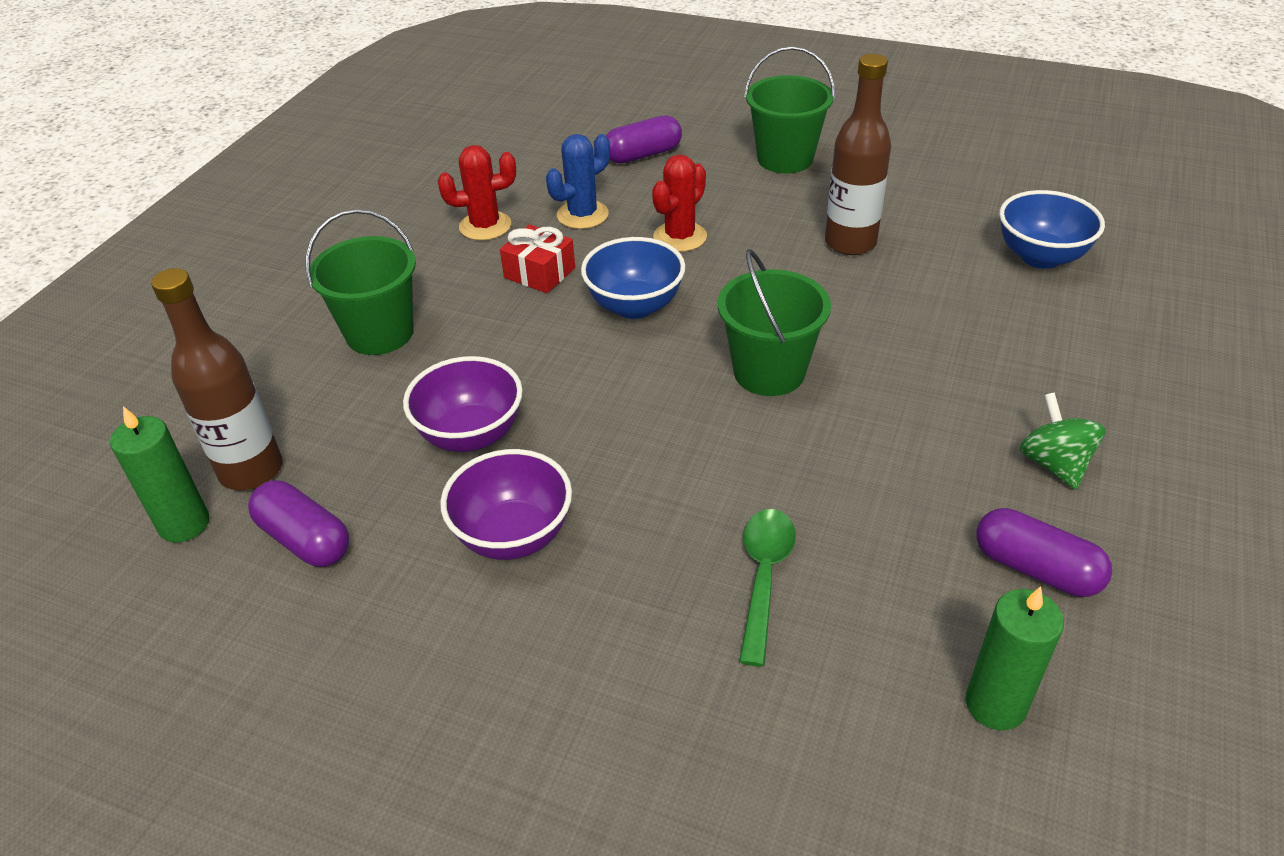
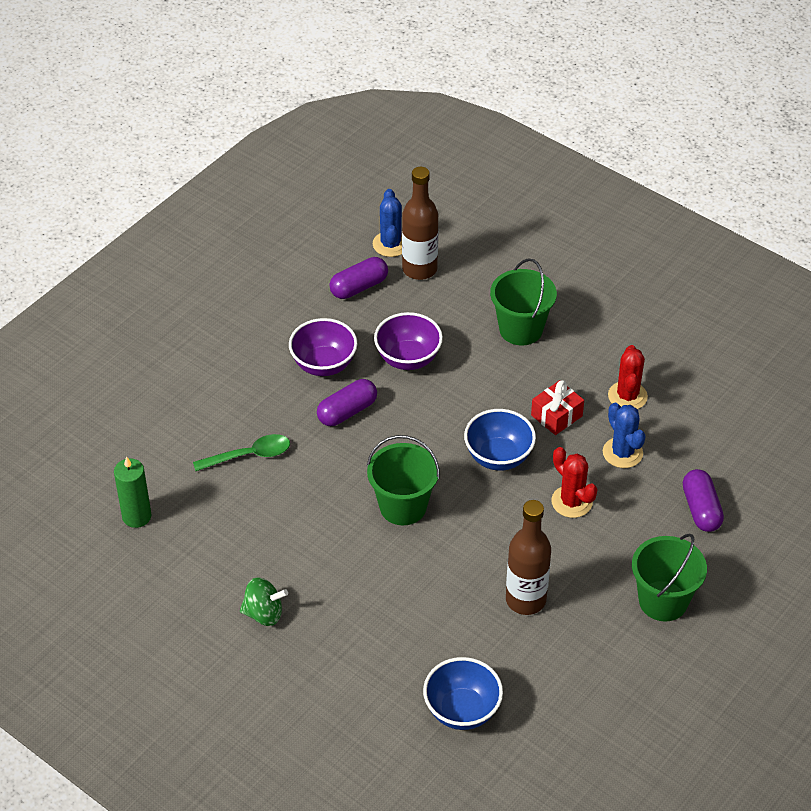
camera: 105 degrees right, 5 degrees up
green candle [110,406,209,543] -> blue cactus [373,189,402,257]
green spoon [739,509,796,666] -> green spoon turned 45 degrees counterclockwise [193,434,290,471]
purple capsule [976,508,1112,597] -> purple capsule moved to [317,379,377,426]

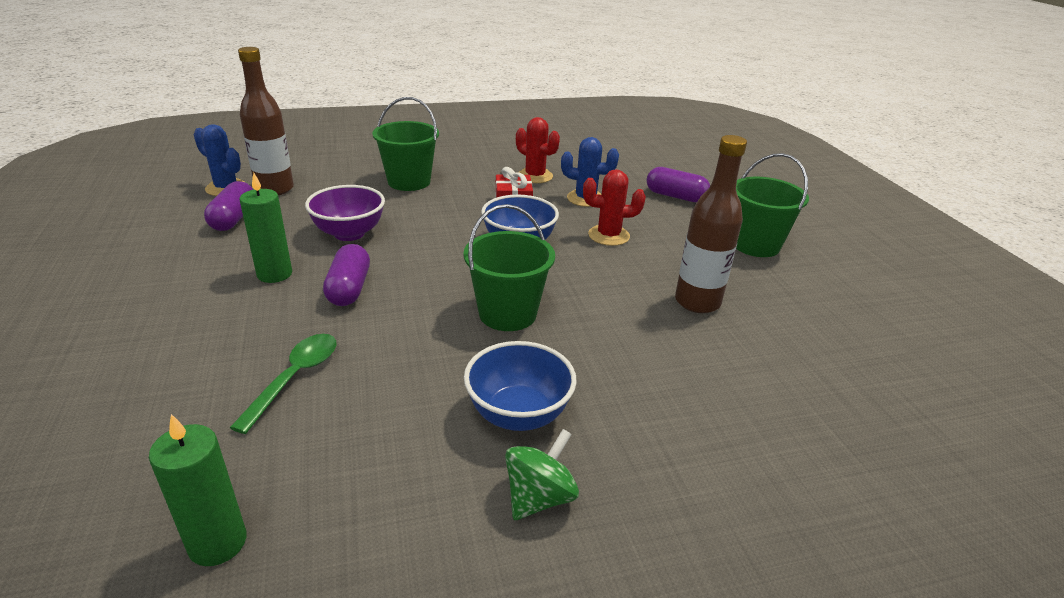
camera: 55 degrees left, 15 degrees down
purple bowl [289,318,357,376] -> green candle [239,173,292,283]
blue bowl [423,657,503,730] -> blue bowl moved to [464,341,577,431]

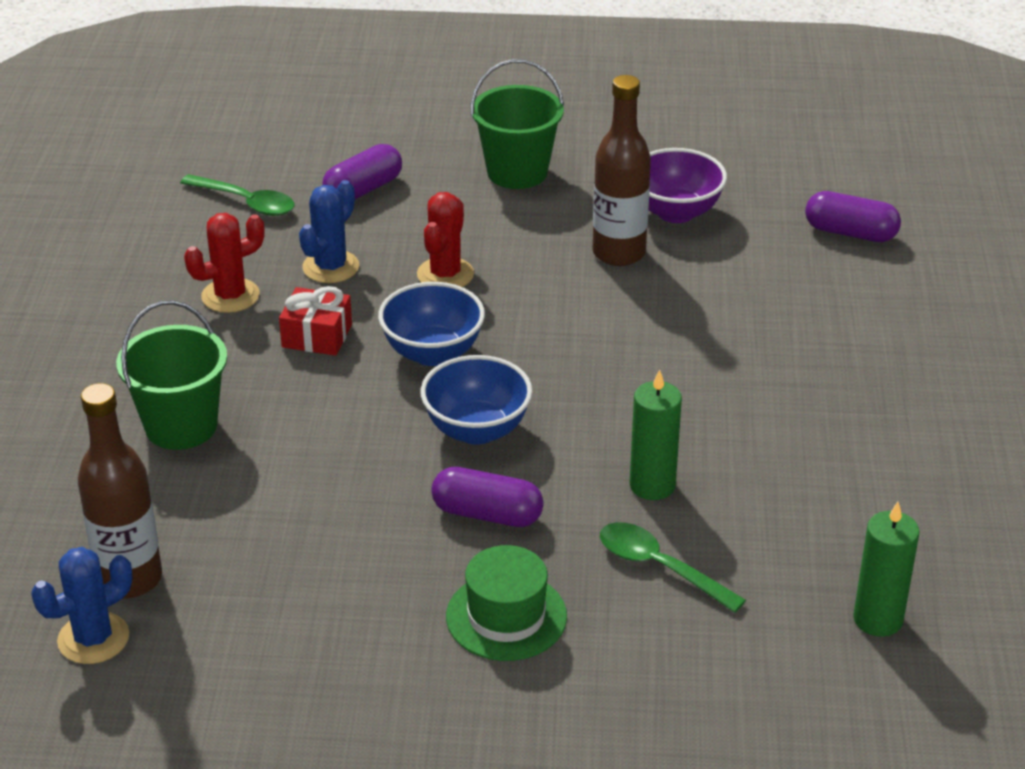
camera: 70 degrees left, 5 degrees up
purple capsule [204,181,253,231] -> purple capsule moved to [805,191,901,242]
green candle [239,173,292,283] -> green candle moved to [630,369,682,500]
purple bowl [305,185,385,241] -> purple bowl moved to [649,148,727,223]
green bucket [463,204,555,331] -> none
blue bowl [464,341,577,431] -> blue bowl moved to [421,355,532,445]
green spinning top [505,429,579,520] -> none
none -> green spoon [180,174,294,216]
none -> green hat [446,545,567,661]

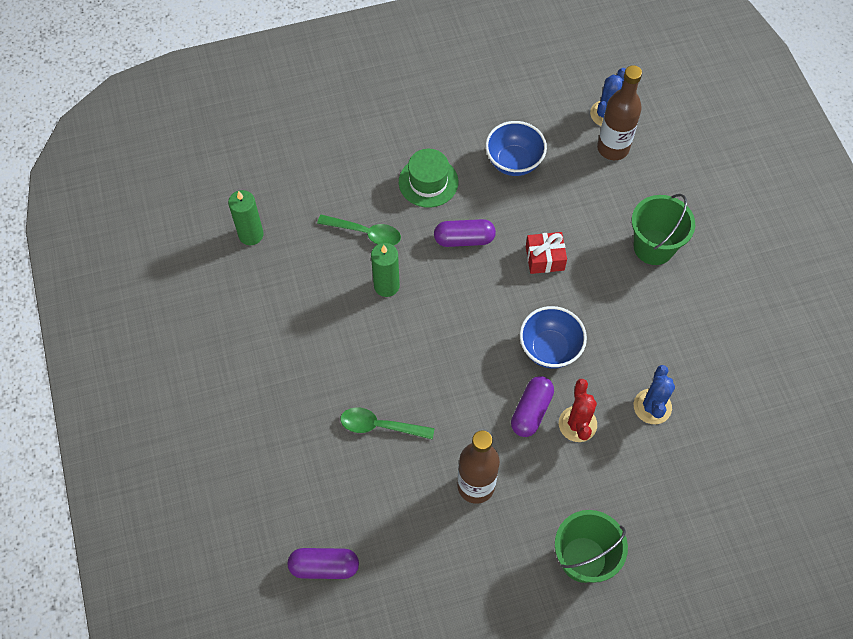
camera: 160 degrees right, 25 degrees up
green spoon [180,174,294,216] -> green spoon moved to [340,407,434,440]
red cactus [184,213,265,313] -> none
red gift [279,286,352,356] -> red gift moved to [526,232,567,274]
purple capsule [322,144,402,199] -> purple capsule moved to [511,376,554,437]
blue bowl [421,355,532,445] -> blue bowl moved to [485,121,547,176]
purple bowl [649,148,727,223] -> none

